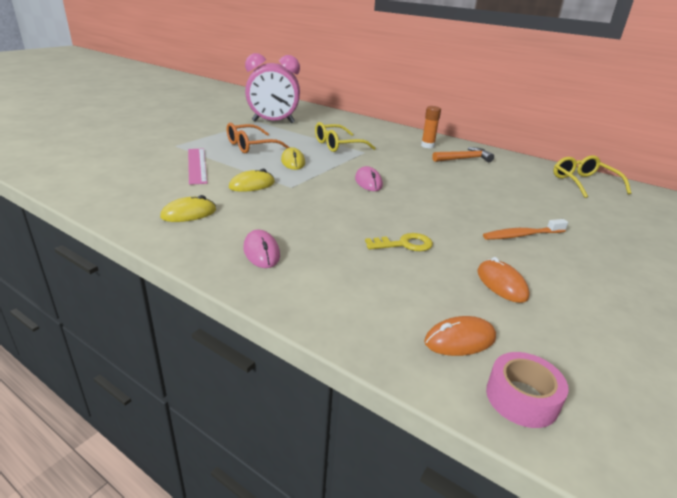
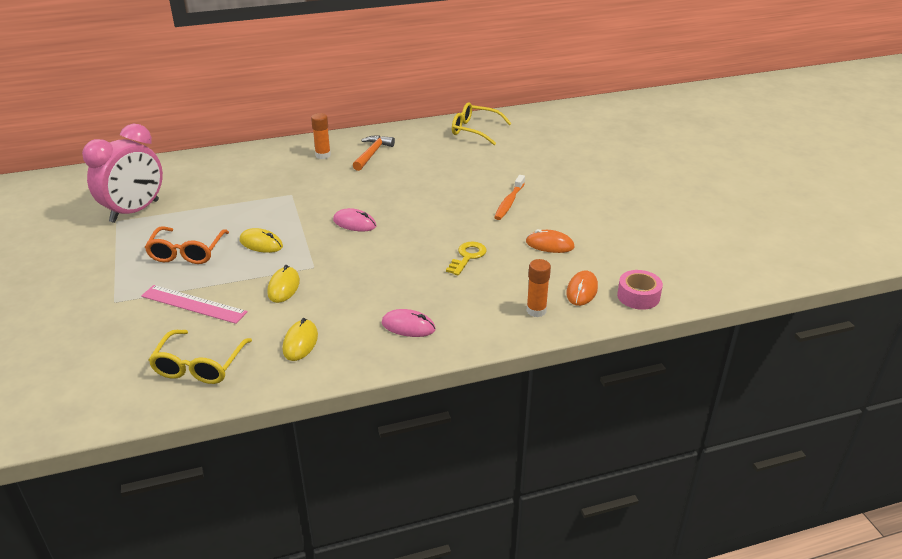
camera: 50 degrees left, 5 degrees up
yellow glasses [315,122,376,152] -> yellow glasses moved to [149,330,252,384]
none -> orange glue stick [527,259,551,317]

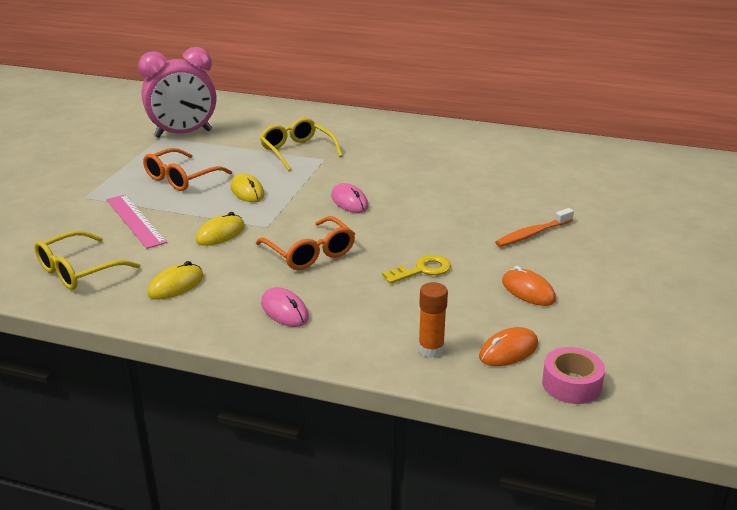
camera: 35 degrees right, 5 degrees down
orange glue stick [311,113,331,159] -> none
orange hammer [353,135,395,171] -> none
yellow glasses [452,102,512,145] -> yellow glasses moved to [260,118,342,171]
none -> orange glasses [256,216,355,270]

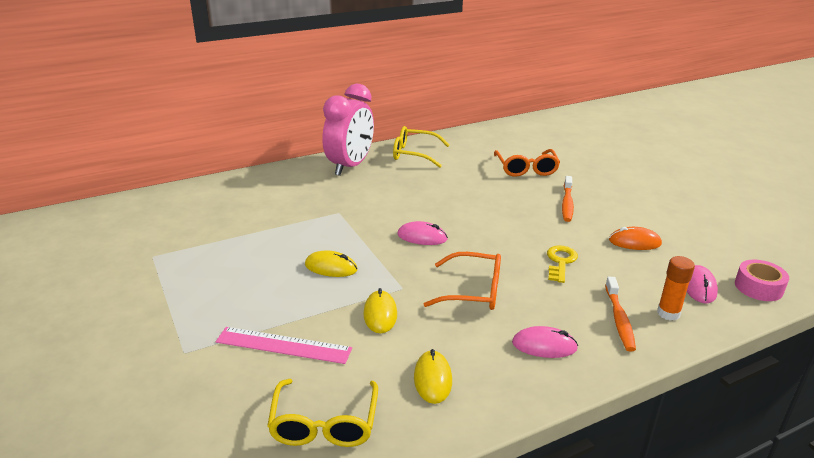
camera: 45 degrees left, 0 degrees up
pink clock [138,47,216,138] -> pink clock moved to [322,83,374,176]
orange glasses [143,148,232,191] -> orange glasses moved to [494,149,560,177]
yellow glasses [260,118,342,171] -> yellow glasses moved to [393,126,450,168]
orange mouse [479,327,538,366] -> pink mouse [687,265,718,303]
none -> orange toothbrush [605,277,636,351]

